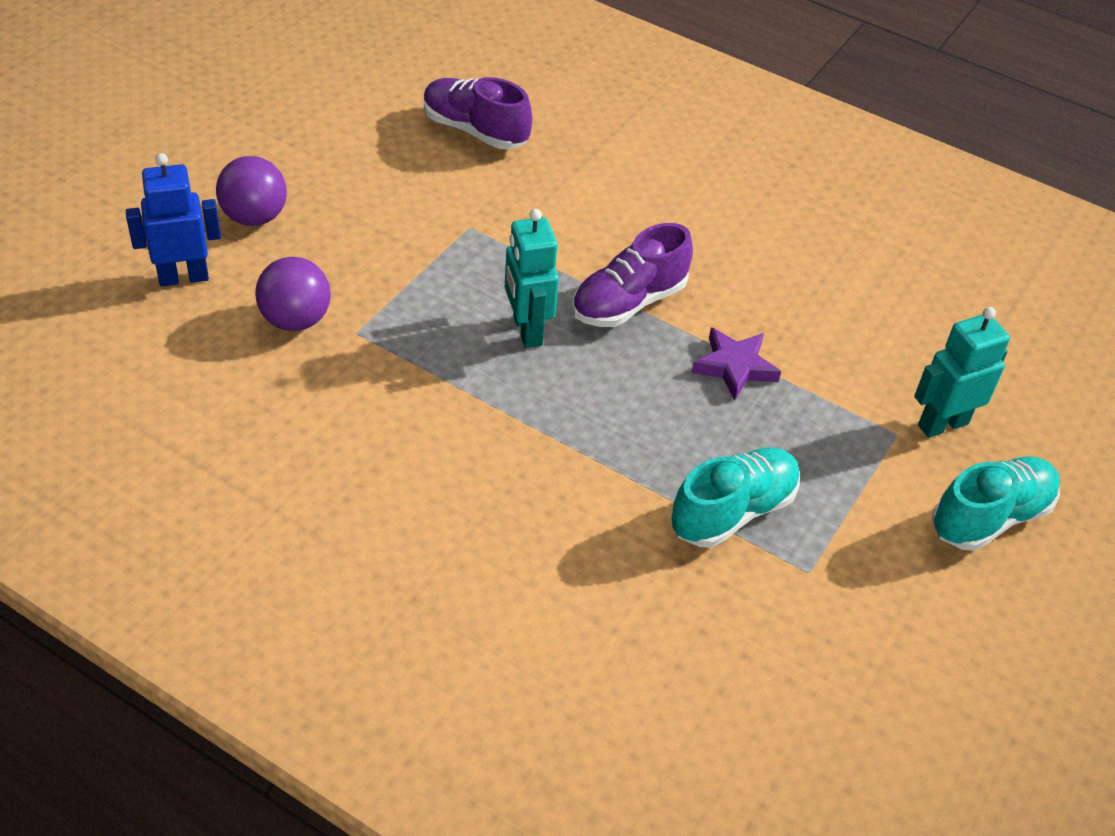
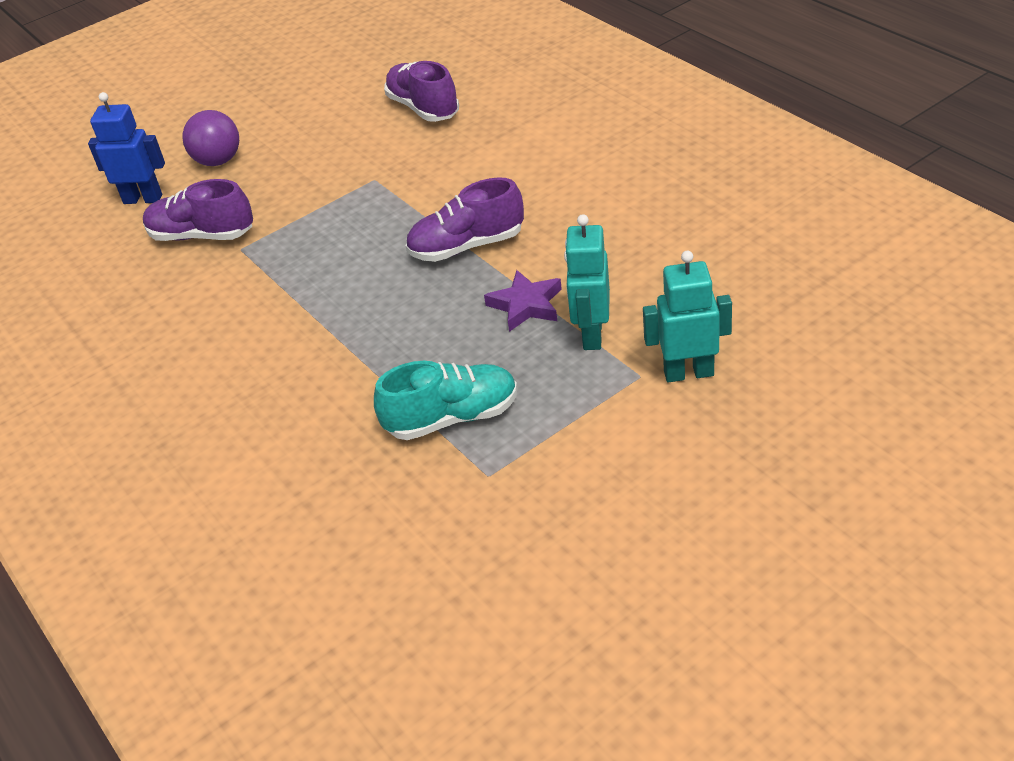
camera: 30 degrees right, 5 degrees down
purple ball [255,257,331,331] -> purple shoe [143,179,253,241]
turquoise robot [505,209,559,348] -> turquoise robot moved to [564,214,610,350]
turquoise shoe [932,456,1060,551] -> none

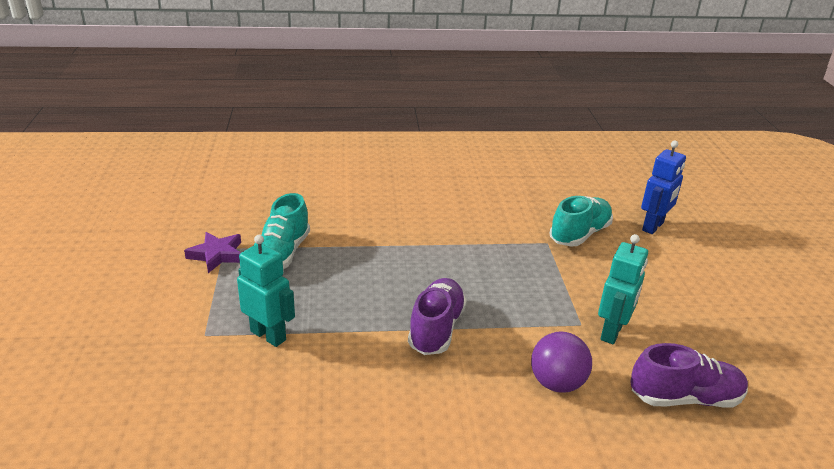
camera: 115 degrees right, 10 degrees down
purple shoe [143,179,253,241] -> turquoise shoe [550,196,613,246]
purple ball [183,110,239,166] -> purple ball moved to [531,332,592,393]
purple star [484,270,562,332] -> purple star moved to [184,232,241,273]
turquoise robot [643,251,732,382] -> turquoise robot moved to [598,234,648,344]

